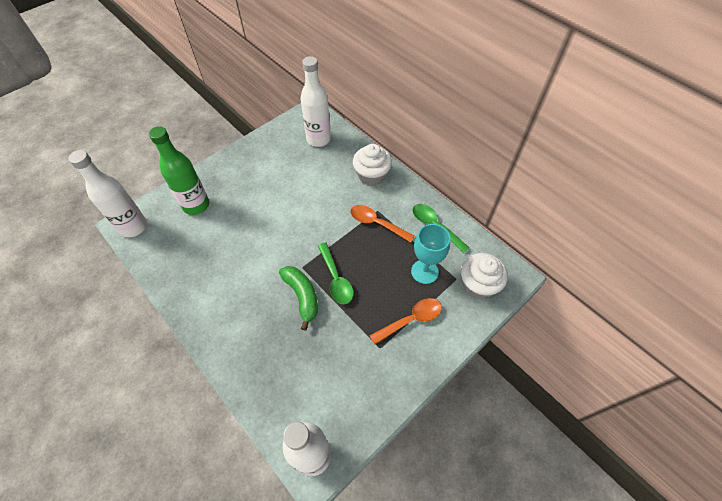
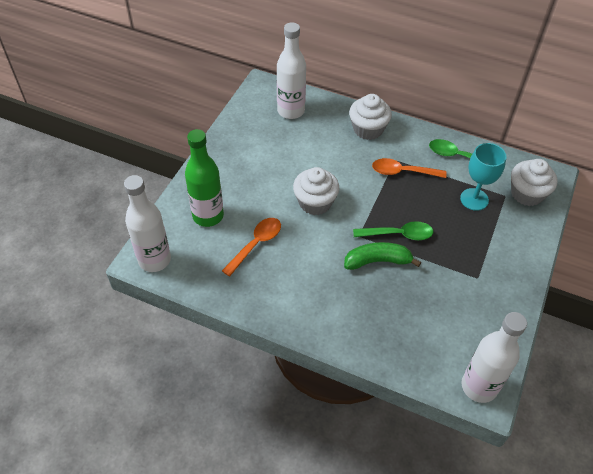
camera: 25 degrees left, 5 degrees down
green banana [279,266,318,331] -> green banana turned 45 degrees counterclockwise [344,242,421,270]
green spoon [318,242,354,304] -> green spoon turned 45 degrees counterclockwise [353,221,434,240]
orange spoon [370,298,442,345] -> orange spoon moved to [222,218,281,277]
none -> white cupcake [293,167,339,215]

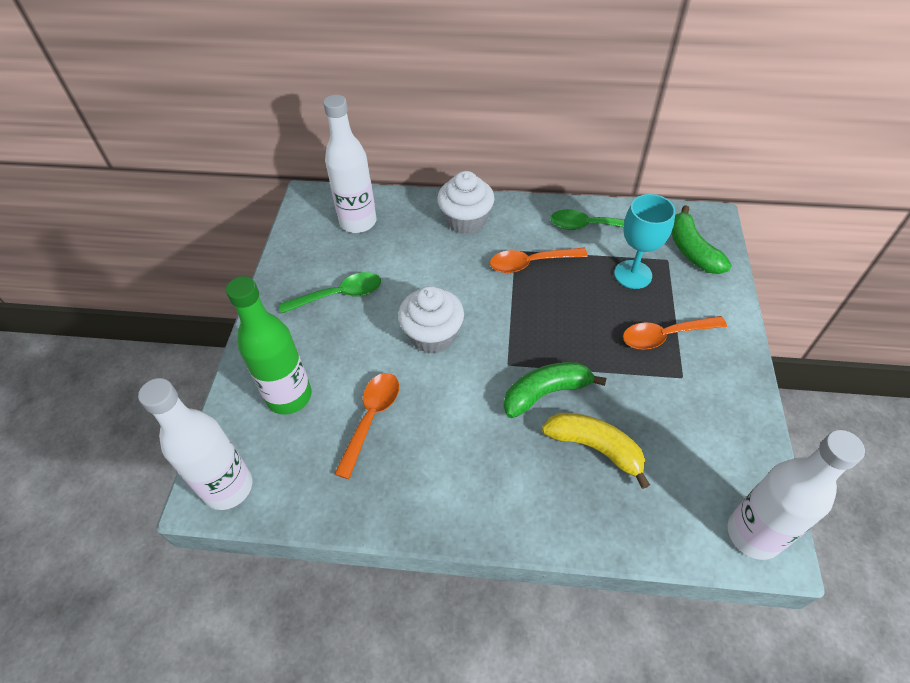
camera: 15 degrees left, 0 degrees up
green spoon [353,221,434,240] -> green spoon moved to [279,272,381,314]
white cupcake [511,159,558,206] -> green banana [671,205,732,274]
none -> yellow banana [542,413,650,489]
none -> orange spoon [623,316,727,350]

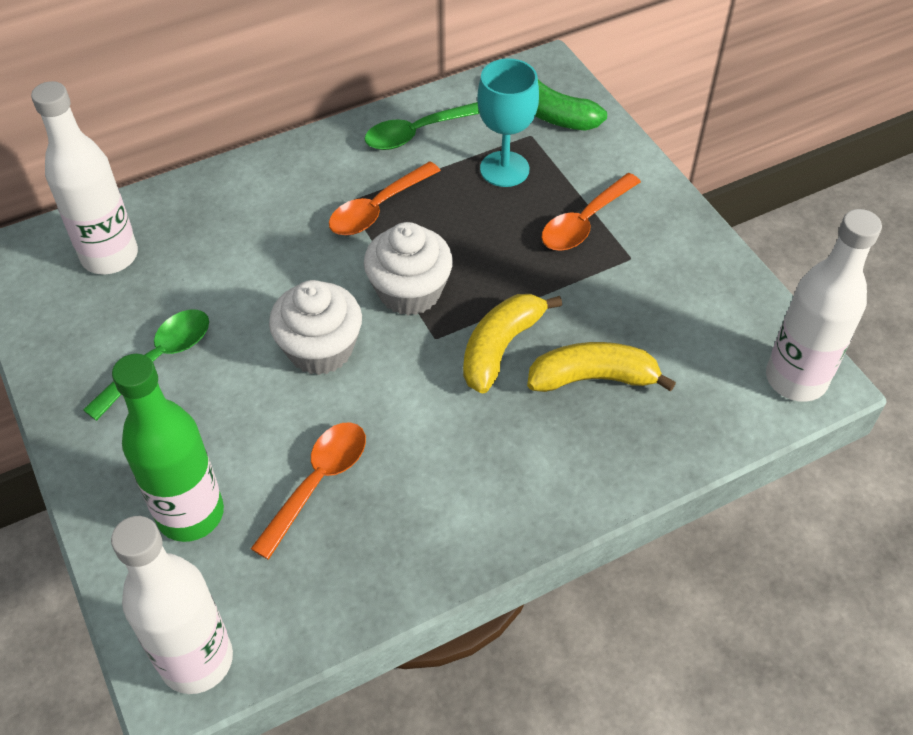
camera: 35 degrees left, 0 degrees up
orange spoon [334,373,399,479] -> orange spoon turned 45 degrees clockwise [250,422,366,560]
white cupcake [437,171,494,235] -> white cupcake moved to [364,222,453,316]
green banana [504,362,607,418] -> yellow banana [463,294,562,394]

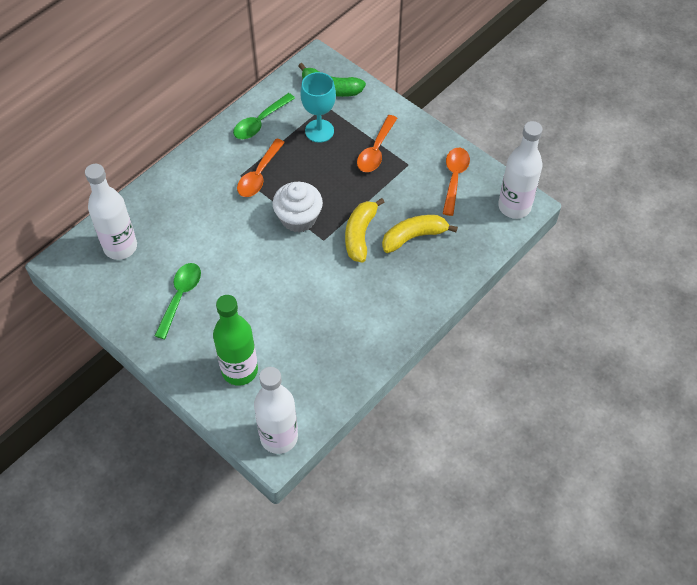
camera: 20 degrees left, 5 degrees up
orange spoon [250,422,366,560] -> orange spoon moved to [443,148,470,216]
white cupcake [269,280,362,375] -> none

